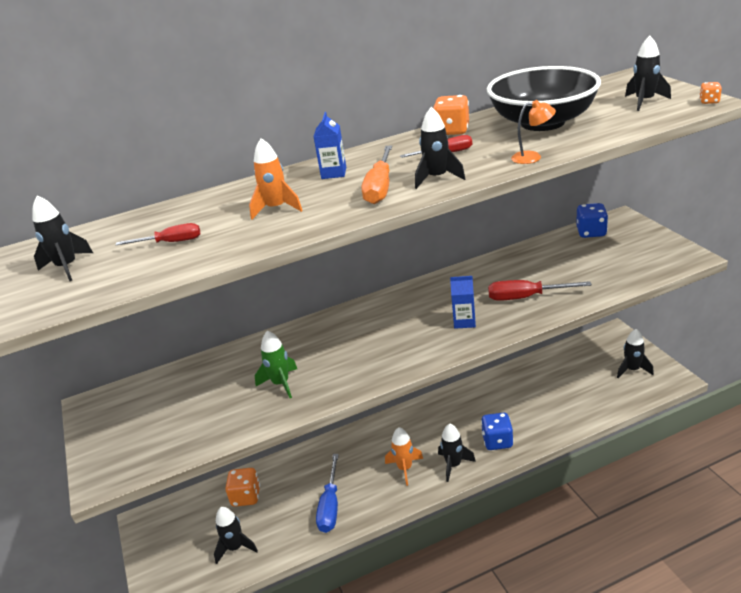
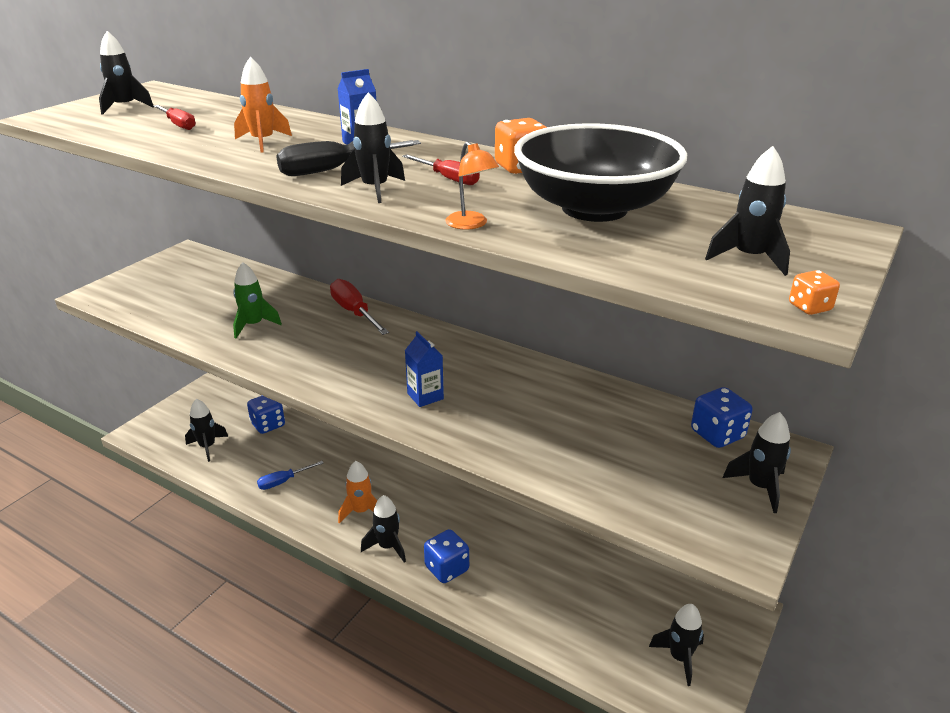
camera: 50 degrees right, 0 degrees up
orange dice [225,468,260,507] -> blue dice [247,396,285,434]
blue screwdriver [316,454,339,533] -> blue screwdriver [257,461,323,490], size x0.65
orange screwdriver [362,145,392,204] -> black screwdriver [276,140,421,176]
red screwdriver [488,280,592,301] -> red screwdriver moved to [330,279,389,335]
none -> black rocket [723,412,791,513]

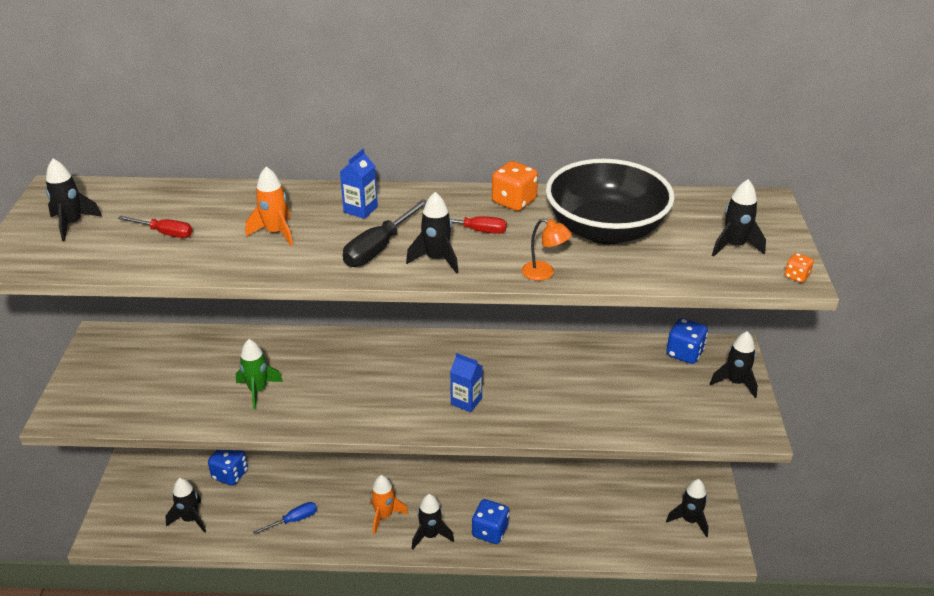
camera: 30 degrees left, 5 degrees up
blue screwdriver [257,461,323,490] -> blue screwdriver turned 150 degrees counterclockwise [253,502,317,535]
red screwdriver [330,279,389,335] -> none

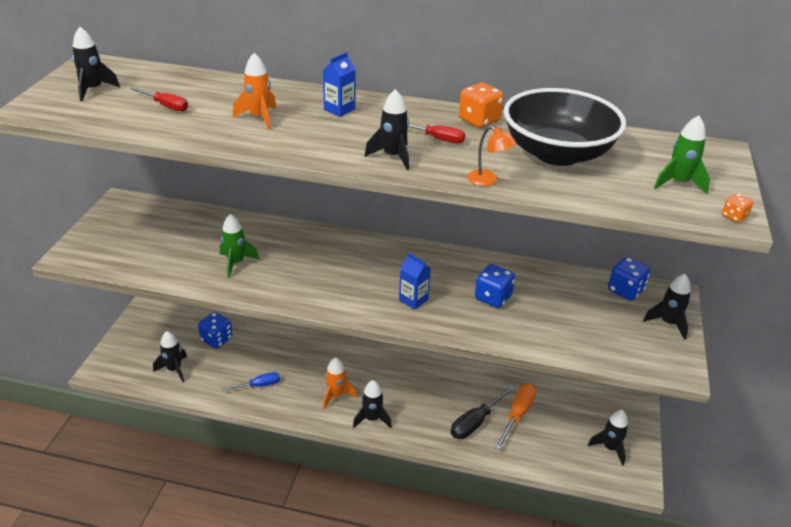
camera: 10 degrees right, 0 degrees up
black screwdriver [343,199,427,267] -> black screwdriver moved to [450,385,515,439]
blue dice [472,499,509,544] -> blue dice moved to [475,264,515,308]
black rocket [712,179,766,257] -> green rocket [654,115,710,194]
none -> orange screwdriver [495,383,536,450]

